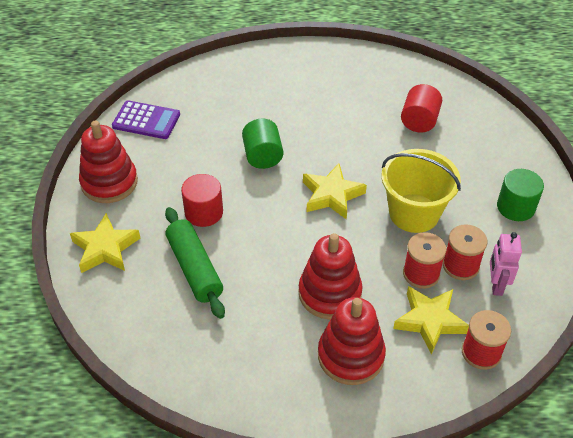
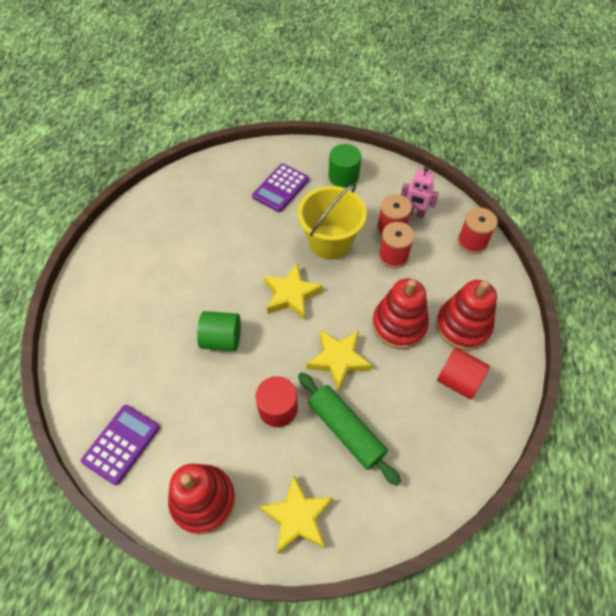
camera: 75 degrees left, 10 degrees up
green rolling pin [165,207,225,319] -> green rolling pin turned 60 degrees clockwise [298,372,401,486]
yellow star [393,286,469,355] -> yellow star moved to [306,330,372,391]
red cylinder [401,84,442,133] -> red cylinder moved to [437,347,490,399]
none -> purple calculator [252,164,309,212]

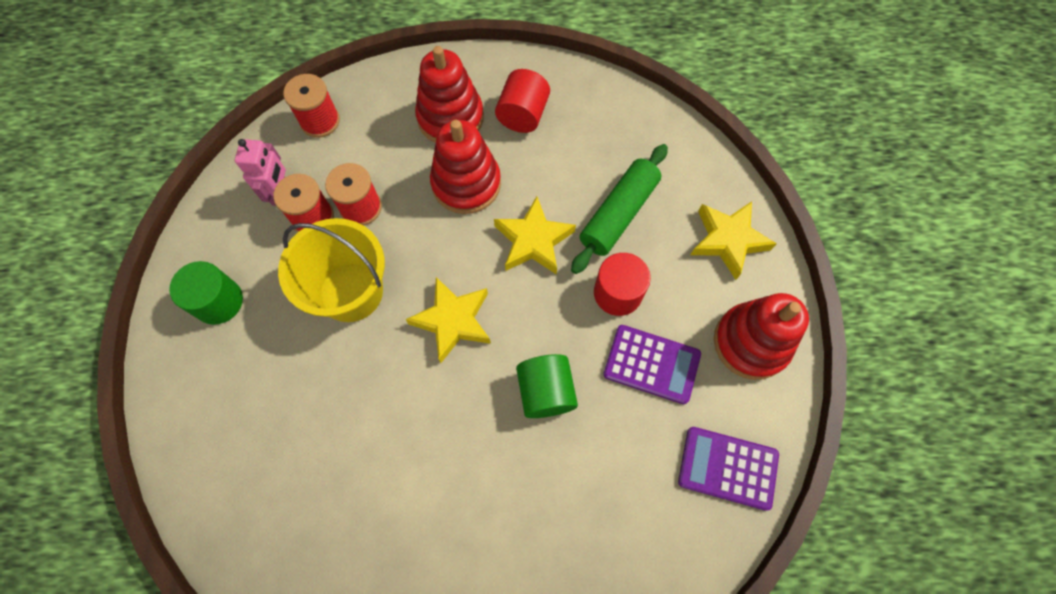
camera: 105 degrees left, 10 degrees up
purple calculator [252,164,309,212] -> purple calculator moved to [603,325,701,404]

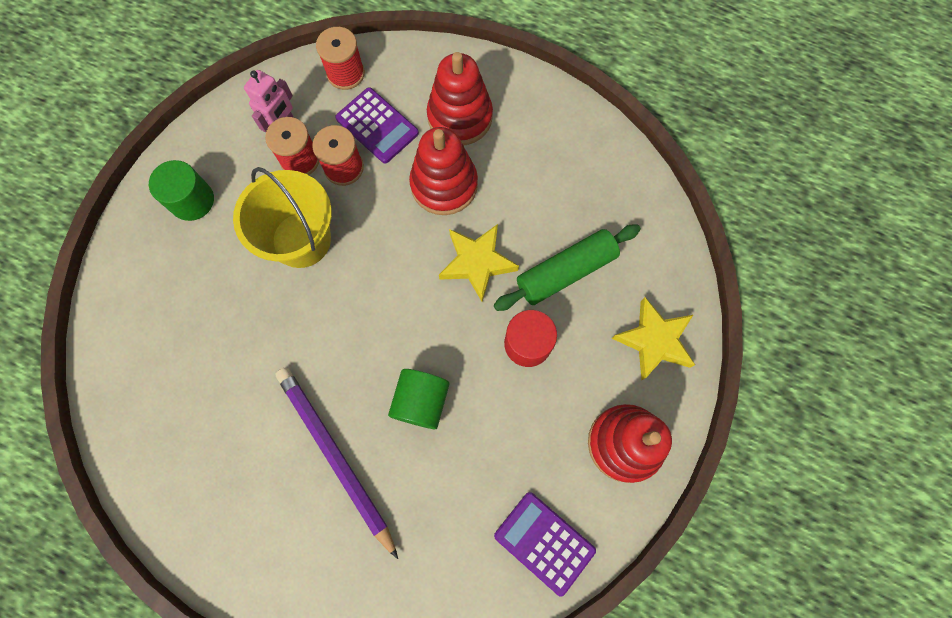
camera: 25 degrees right, 5 degrees up
yellow star [405,277,491,363] -> none
red cylinder [495,69,550,133] -> none
purple calculator [603,325,701,404] -> purple calculator moved to [335,87,419,164]
none -> purple pencil [275,367,398,559]

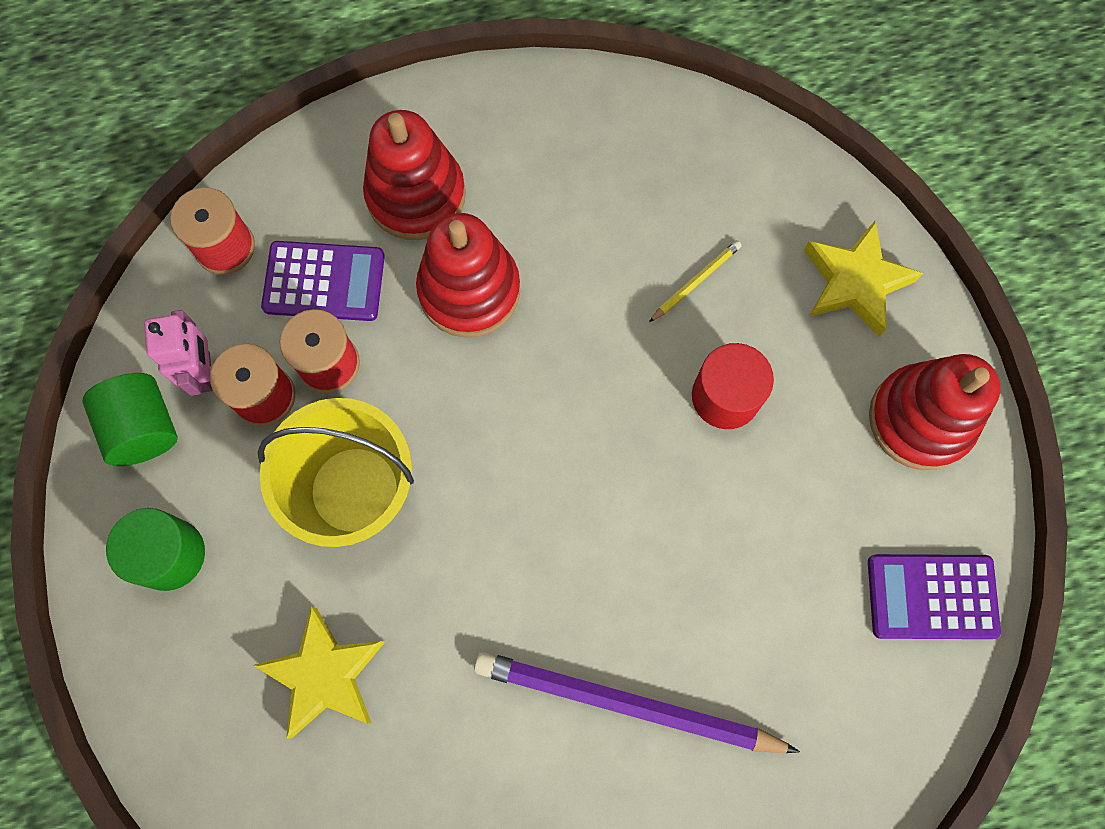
camera: 40 degrees left, 0 degrees up
green cylinder [388,369,450,429] -> green cylinder moved to [83,373,178,466]
yellow star [439,224,519,302] -> yellow star moved to [253,606,385,739]
green rolling pin [494,224,641,311] -> yellow pencil [649,240,742,322]

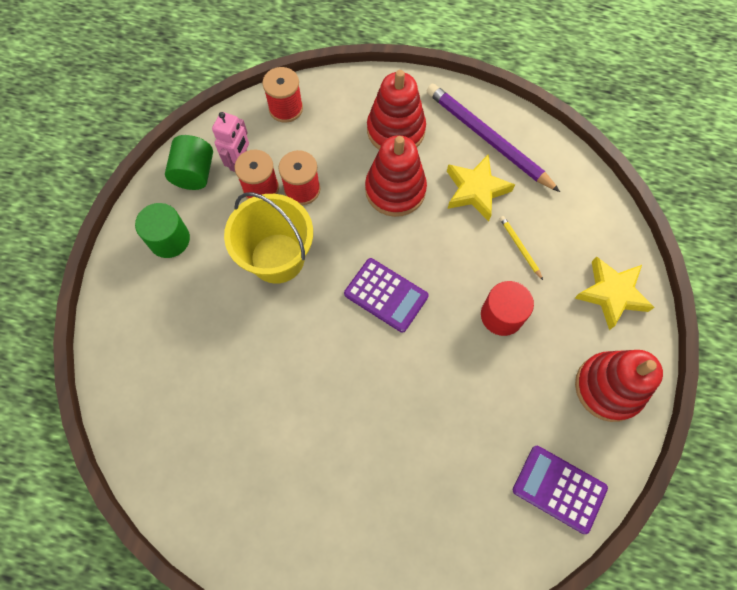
camera: 30 degrees right, 5 degrees down
yellow star [253,606,385,739] -> yellow star moved to [447,154,515,221]
purple calculator [261,241,385,321] -> purple calculator moved to [344,258,429,333]
purple pencil [474,652,800,753] -> purple pencil moved to [427,84,560,192]
yellow pencil [649,240,742,322] -> yellow pencil turned 105 degrees counterclockwise [500,216,543,280]

